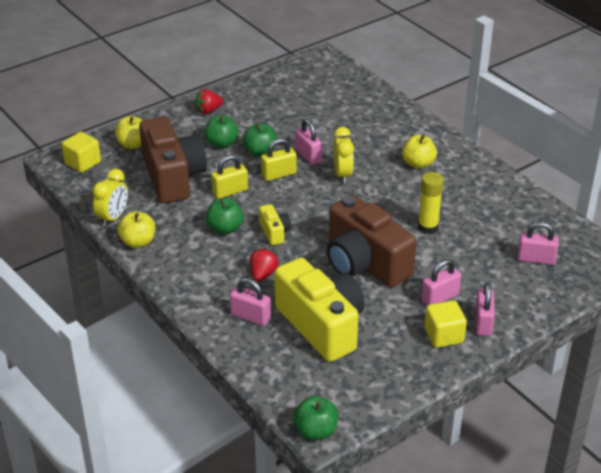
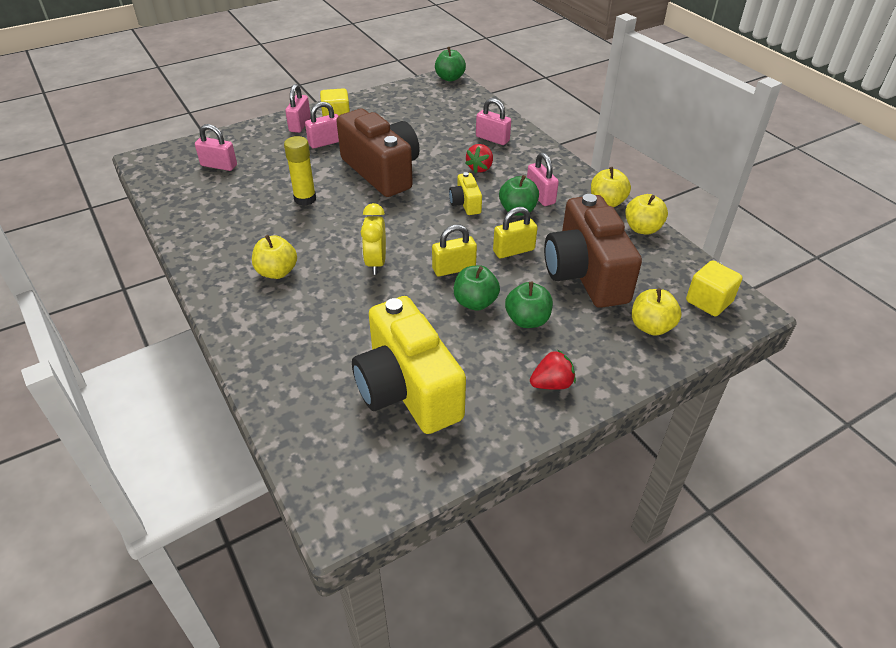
camera: 175 degrees left, 5 degrees up
yellow clock [92,169,128,227] -> yellow apple [625,194,668,235]
yellow camera [274,258,365,362] -> yellow camera moved to [352,296,466,434]
pink padlock [295,119,322,165] -> pink padlock moved to [527,152,559,206]

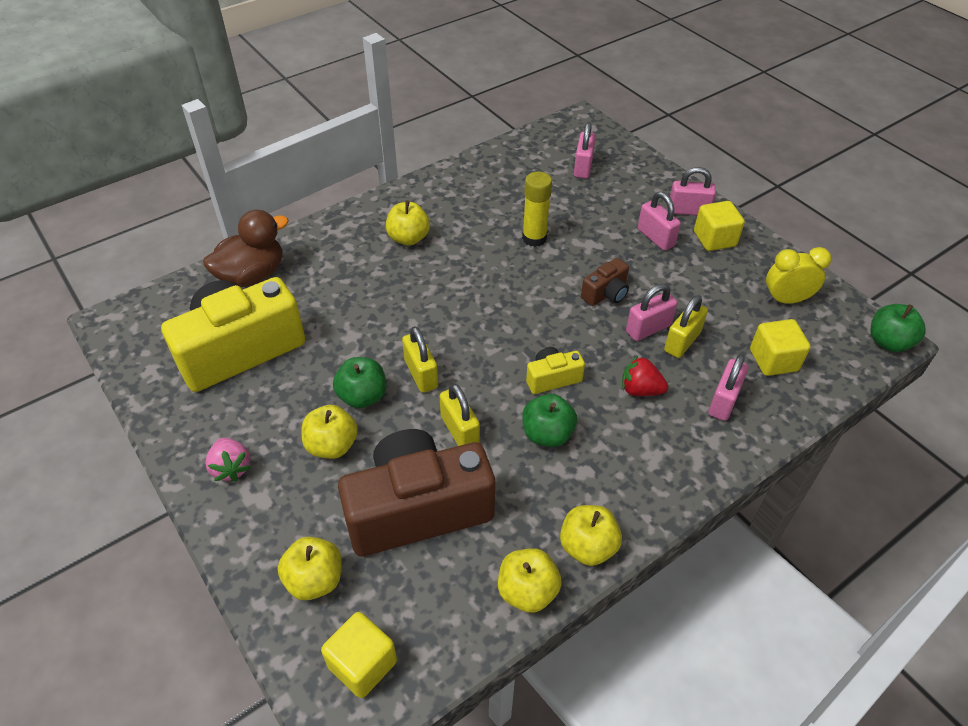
camera: 85 degrees right, 5 degrees up
brown camera [337,109,420,197] -> brown camera [581,258,629,306], size x0.44
yellow clock [361,203,386,275] -> yellow clock moved to [766,247,831,304]
green apple [505,282,553,328] -> yellow apple [301,405,358,459]
pink padlock [527,152,559,206] -> pink padlock moved to [626,284,678,341]
red strawberry [530,349,576,390] -> pink strawberry [205,438,251,482]
none -> brown duck [203,209,289,287]
none -> yellow padlock [664,295,708,358]
none -> yellow cube [750,319,811,376]

